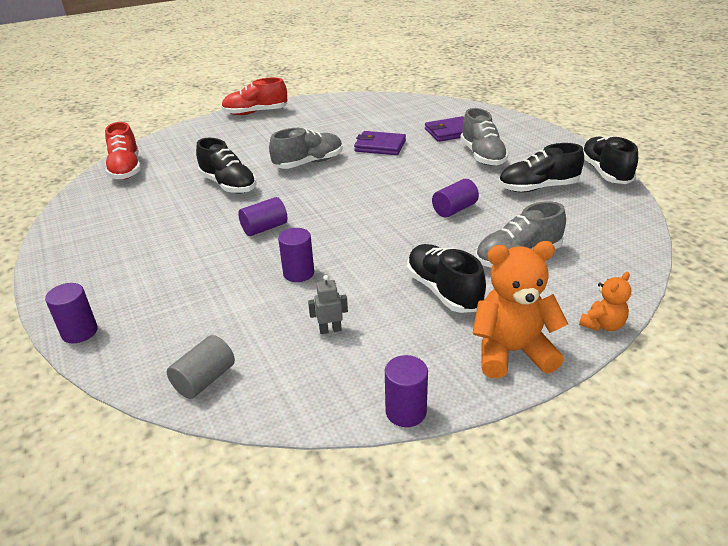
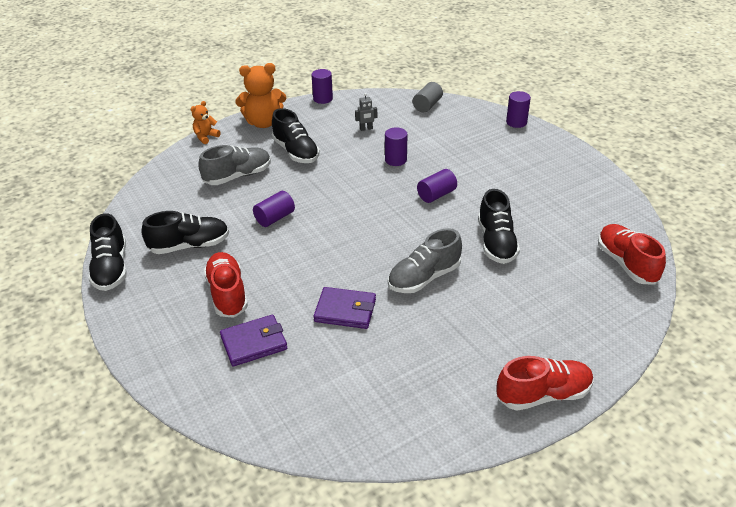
camera: 175 degrees right, 5 degrees up
black shoe [196,138,257,194] -> black shoe turned 135 degrees counterclockwise [478,189,520,264]
grey shoe [460,108,509,166] -> red shoe [203,252,248,318]

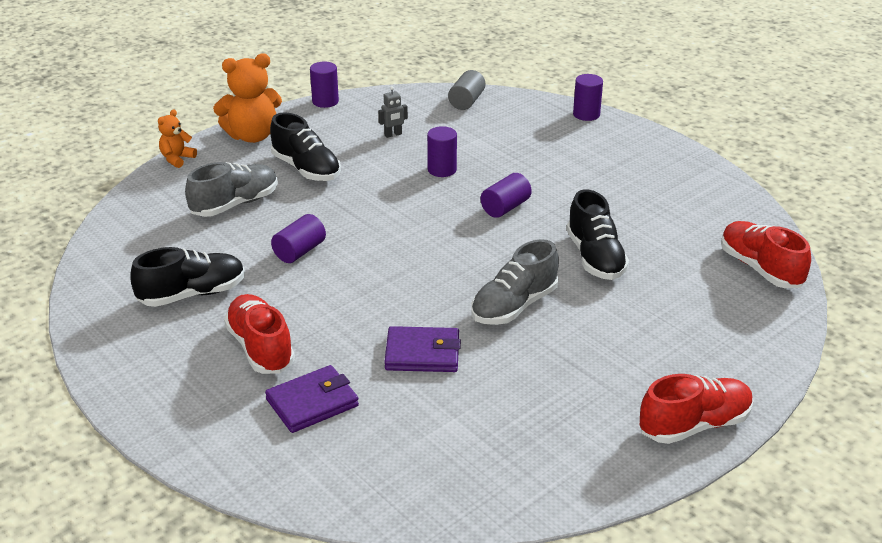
camera: 10 degrees left, 5 degrees down
black shoe [88,213,127,291] -> none

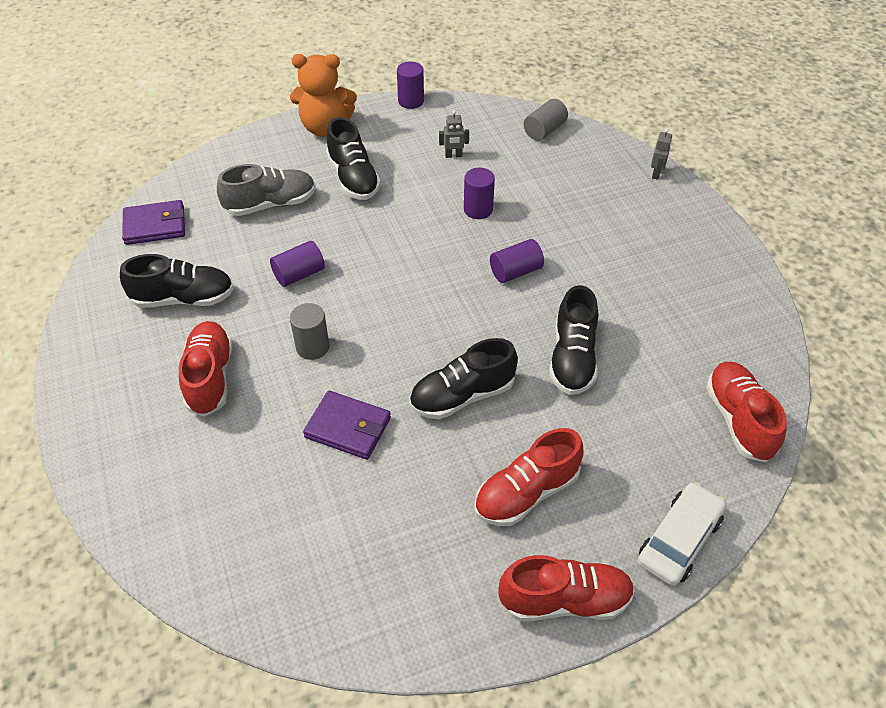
camera: 20 degrees right, 15 degrees up
orange teddy bear [158,109,197,168] -> none
purple wallet [265,365,359,433] -> purple wallet moved to [122,200,185,245]
grey shoe [471,239,559,325] -> black shoe [410,338,518,419]
purple cylinder [573,74,603,121] -> grey robot [651,129,672,180]
none -> grey cylinder [290,303,330,360]
none -> red shoe [474,428,584,526]
none -> white car [638,482,727,586]

